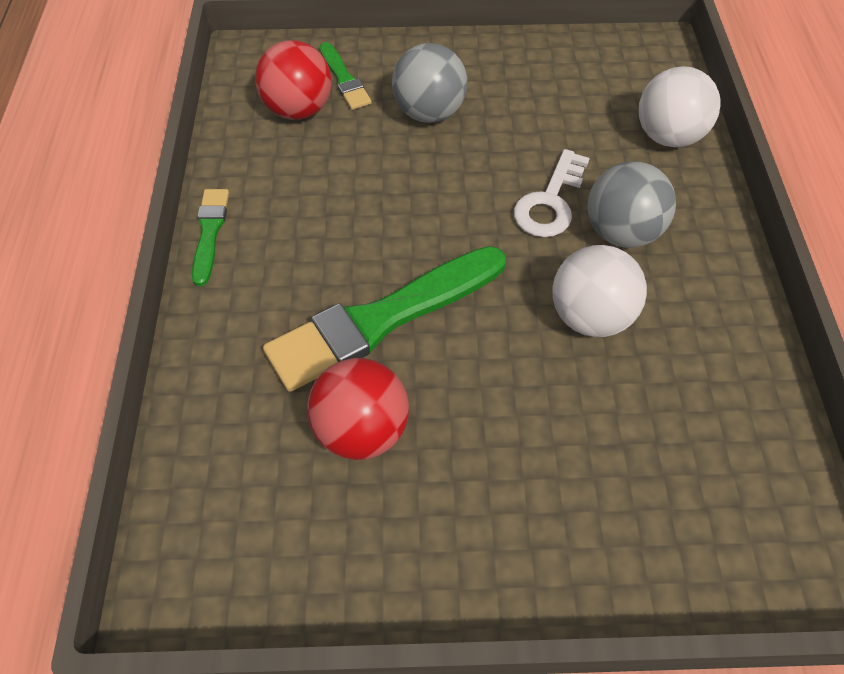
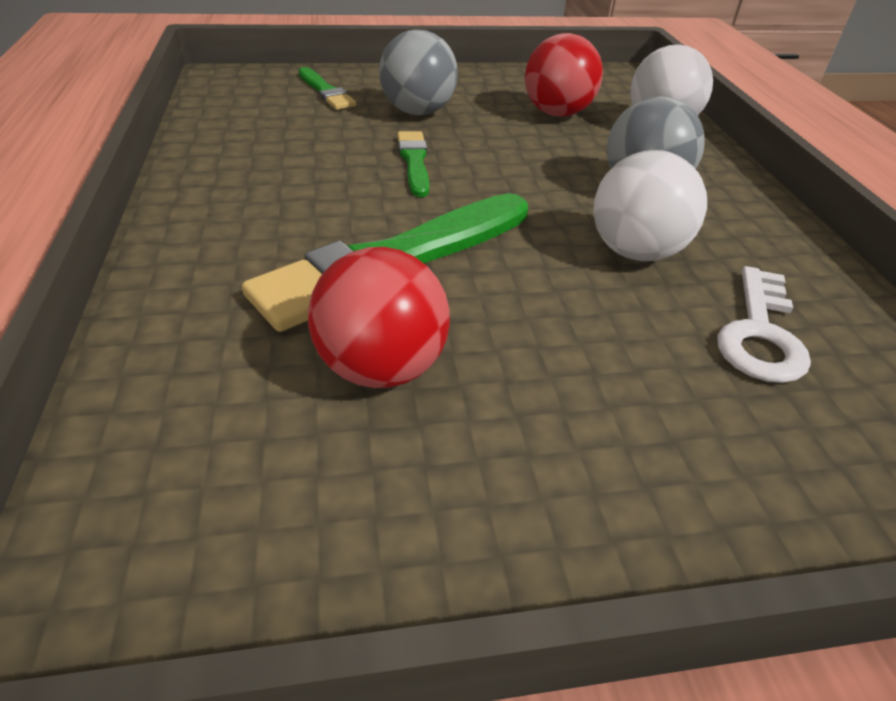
camera: 10 degrees left, 15 degrees down
green brush [192,189,229,286] -> green brush moved to [397,131,429,197]
red ball [255,40,332,120] -> red ball moved to [525,33,603,117]
white key [514,149,590,237] -> white key moved to [717,266,811,383]

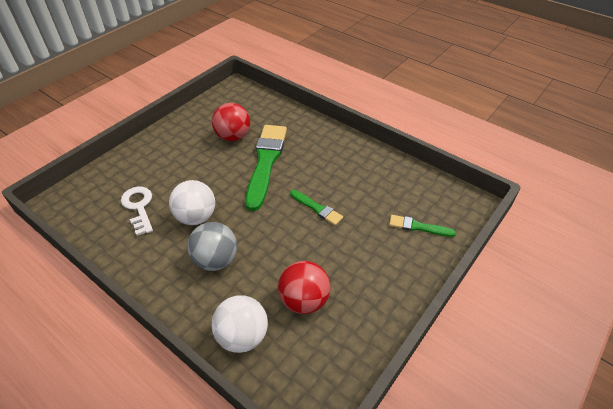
camera: 140 degrees right, 5 degrees up
grey ball [379,29,458,115] -> none

